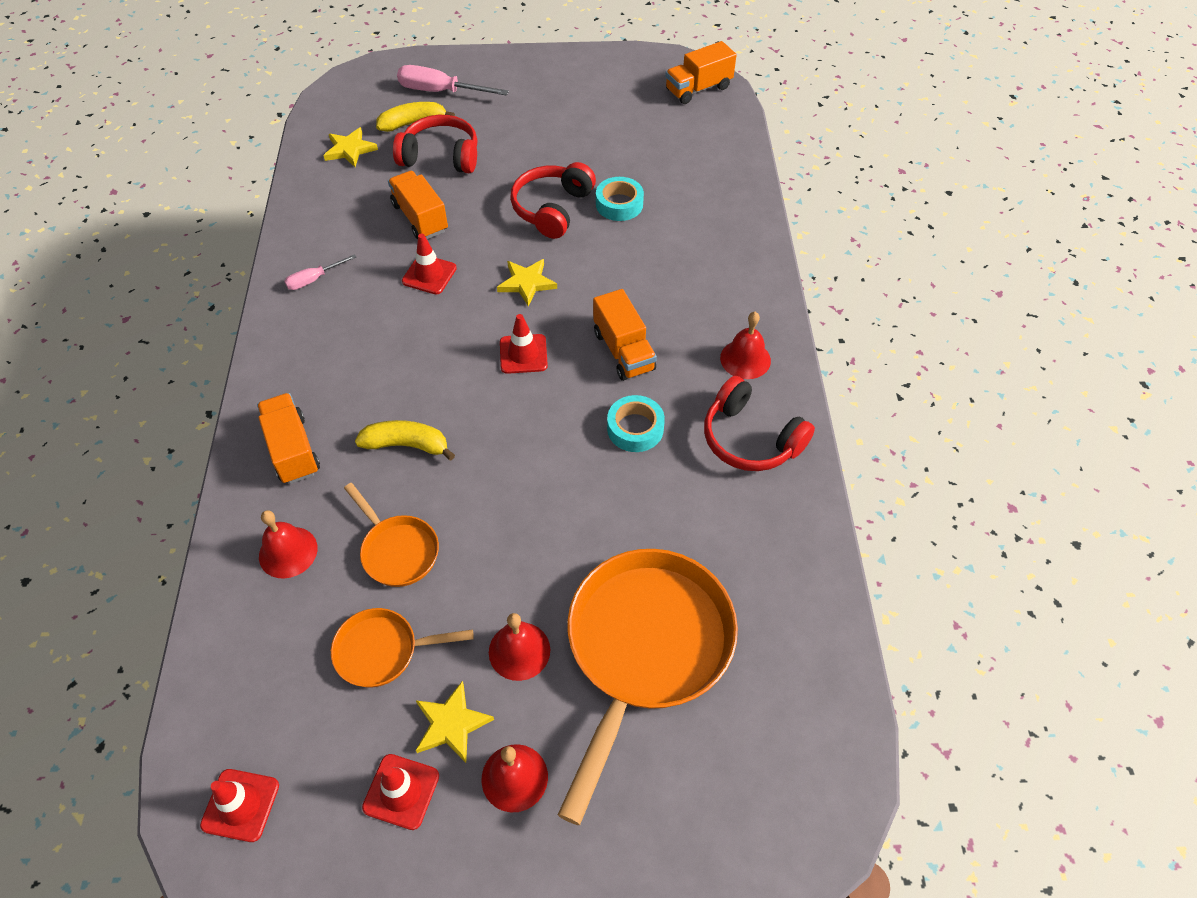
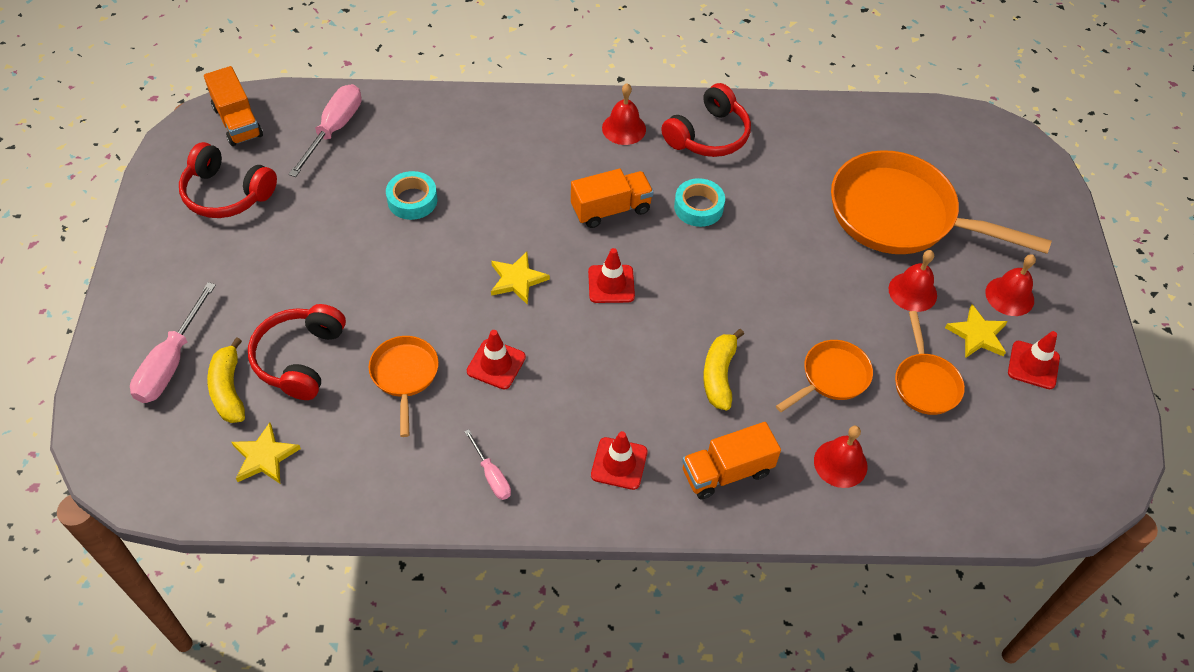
camera: 90 degrees left, 0 degrees up
red traffic cone [200,769,279,842] -> red traffic cone moved to [591,431,648,490]
orange truck [388,171,448,239] -> orange pan [369,336,439,437]
red headphones [510,162,596,239] -> red headphones moved to [179,142,277,218]
none -> pink screwdriver [289,84,361,177]

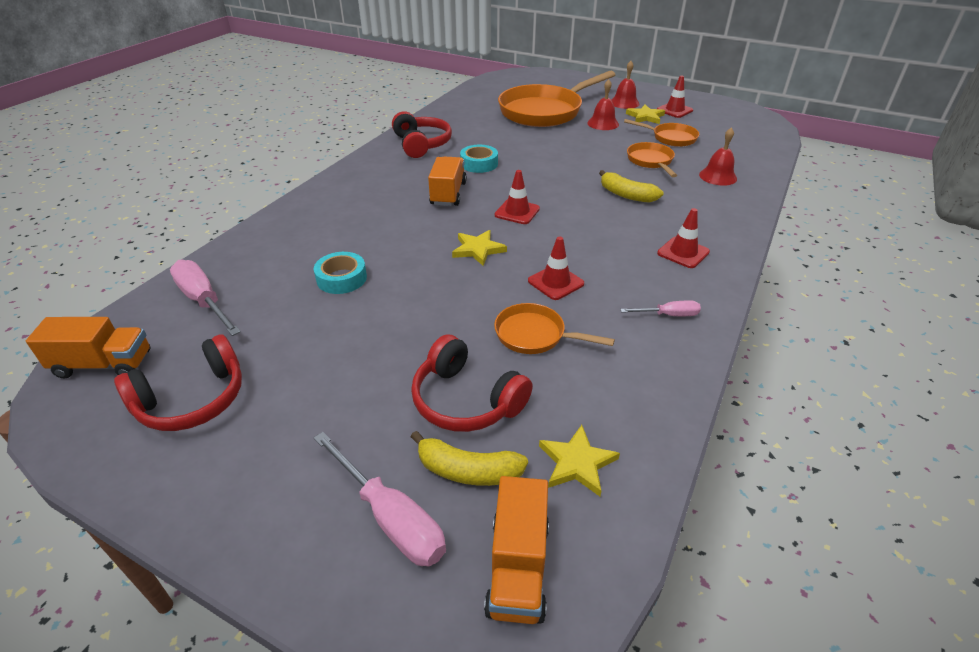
camera: 60 degrees left, 15 degrees down
red bell [602,83,646,145] -> none
orange truck [682,422,781,499] -> orange truck moved to [484,476,549,624]

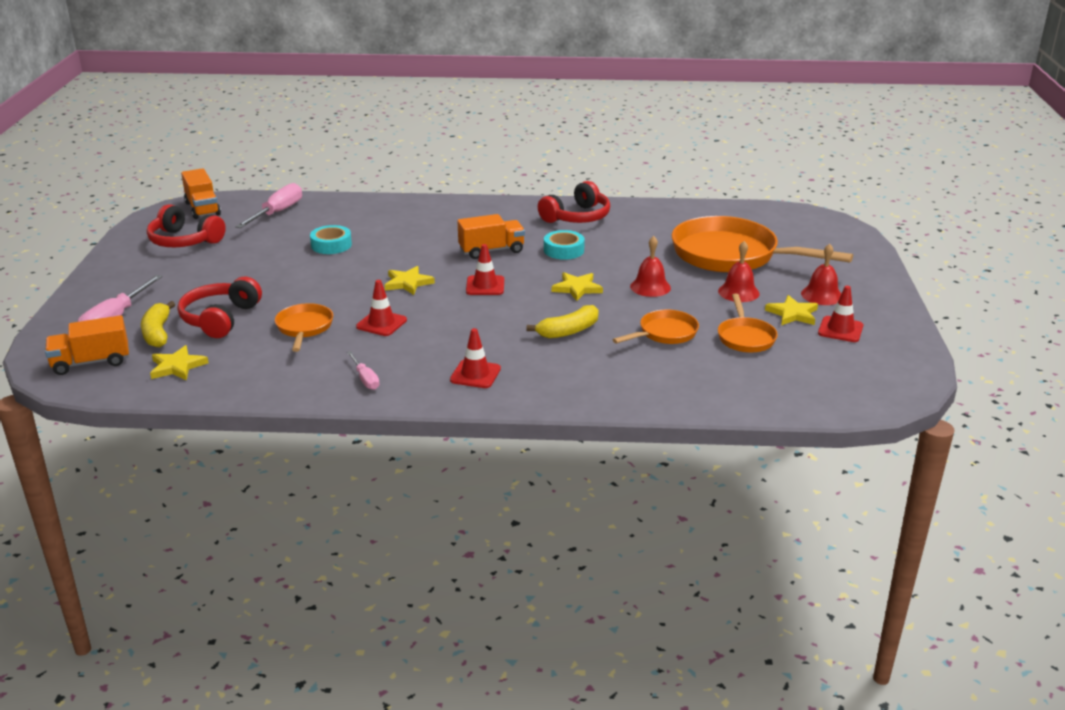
camera: 65 degrees right, 10 degrees down
yellow banana [599,170,664,203] -> yellow banana turned 135 degrees counterclockwise [527,305,599,338]
red bell [699,127,737,186] -> red bell moved to [630,236,671,297]
none -> yellow star [552,272,603,301]

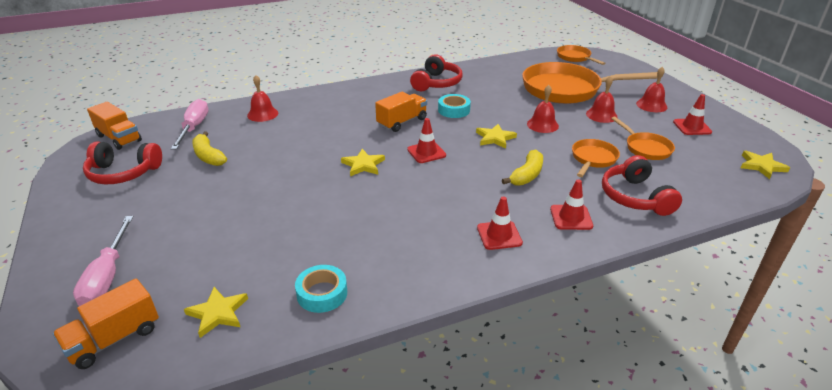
camera: 25 degrees left, 5 degrees up
yellow banana [141,301,175,347] -> yellow banana moved to [192,131,227,166]
red headphones [178,277,262,338] -> red headphones moved to [602,155,682,216]
orange pan [275,303,333,352] -> orange pan moved to [557,45,605,65]
turquoise tape [310,225,352,254] -> turquoise tape moved to [295,265,347,313]
pink screwdriver [347,351,380,390] -> none
red traffic cone [356,280,407,336] -> red traffic cone moved to [550,180,593,230]
yellow star [765,295,818,326] -> yellow star moved to [741,151,790,179]
none -> red bell [247,75,278,122]

